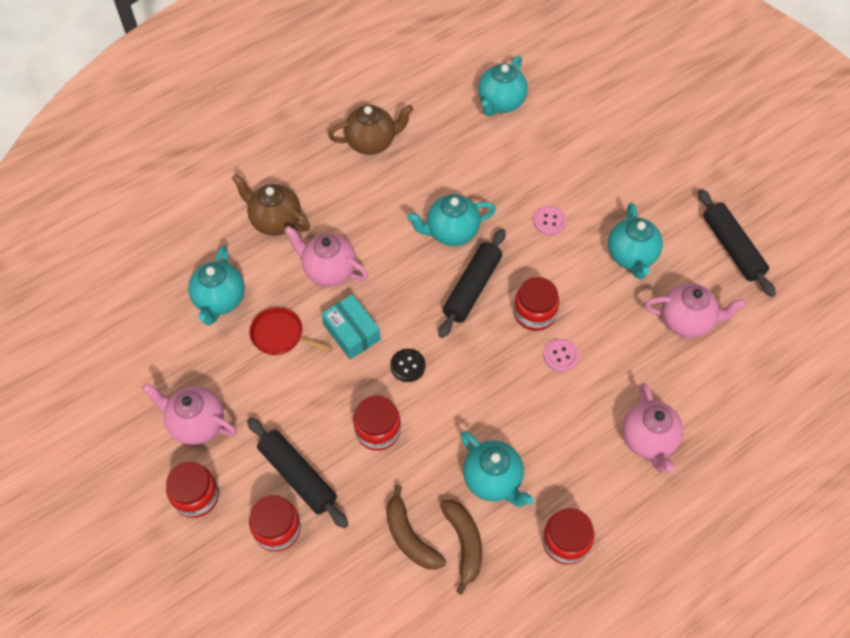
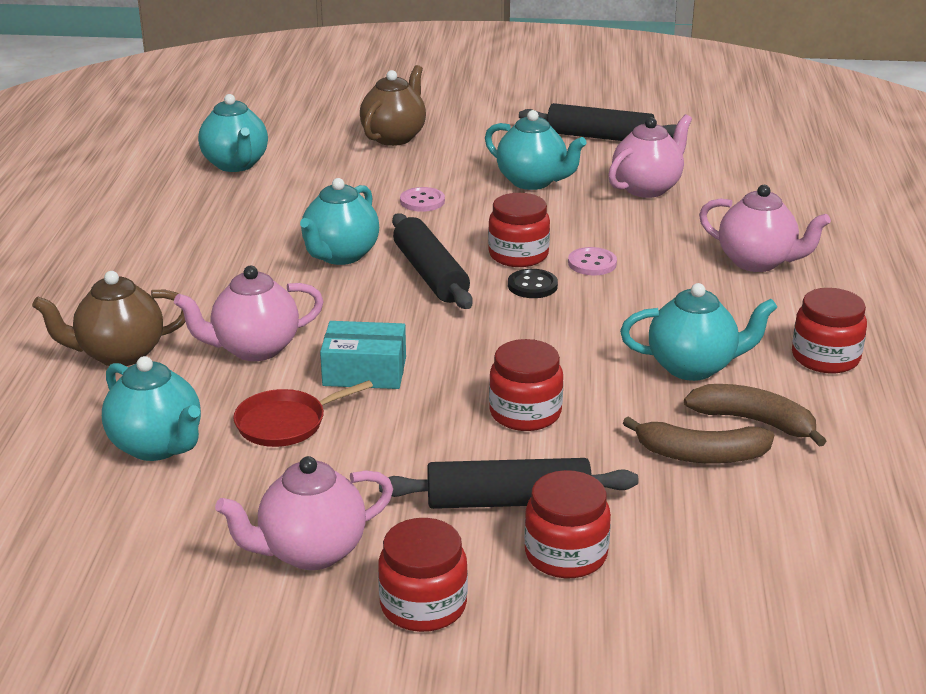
camera: 50 degrees left, 30 degrees down
brown teapot [328,105,414,155] -> brown teapot moved to [360,65,426,146]
black button [390,349,425,382] -> black button moved to [508,269,558,298]

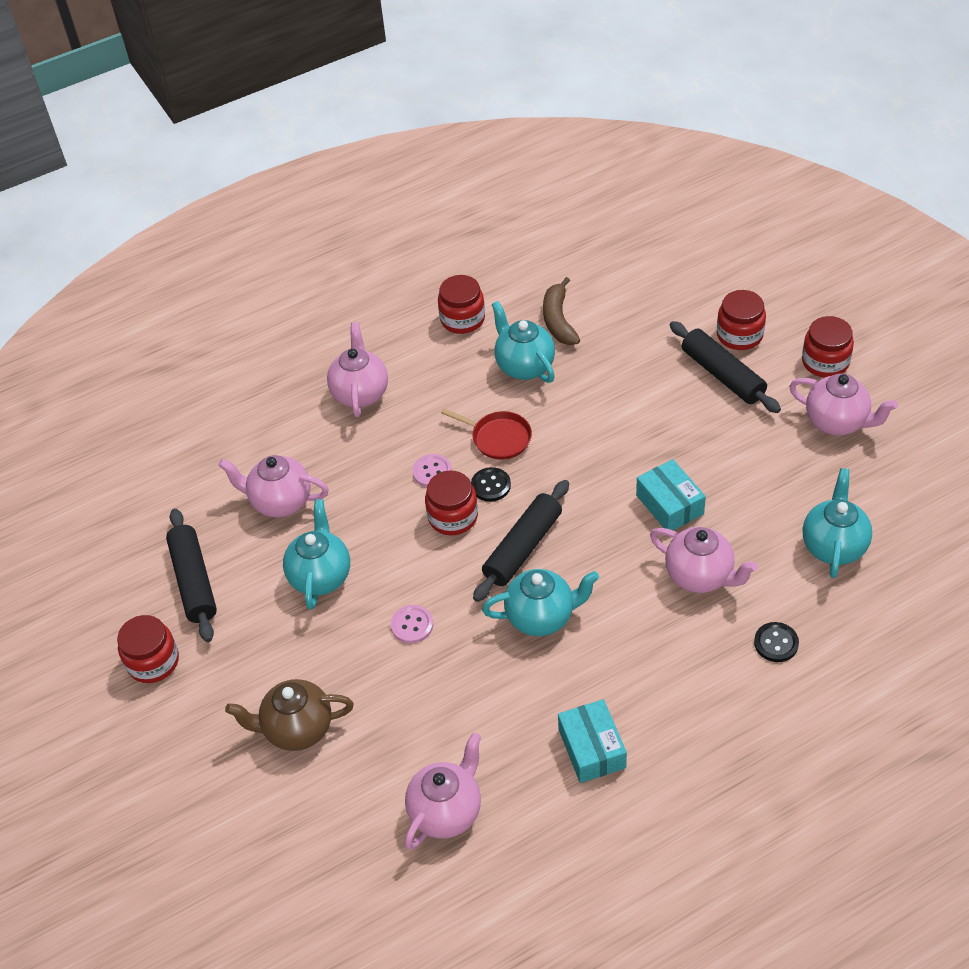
camera: 120 degrees left, 20 degrees up
brown teapot [32,271,185,366] -> black button [754,622,799,662]
turquoise teapot [198,94,268,172] -> pink teapot [404,733,481,850]
red pan [233,380,373,447] -> red pan moved to [441,409,532,460]
red jar [489,339,563,431] -> red jar moved to [117,615,179,683]
brown banana [623,416,774,464] -> none
none -> turquoise box [558,699,627,783]

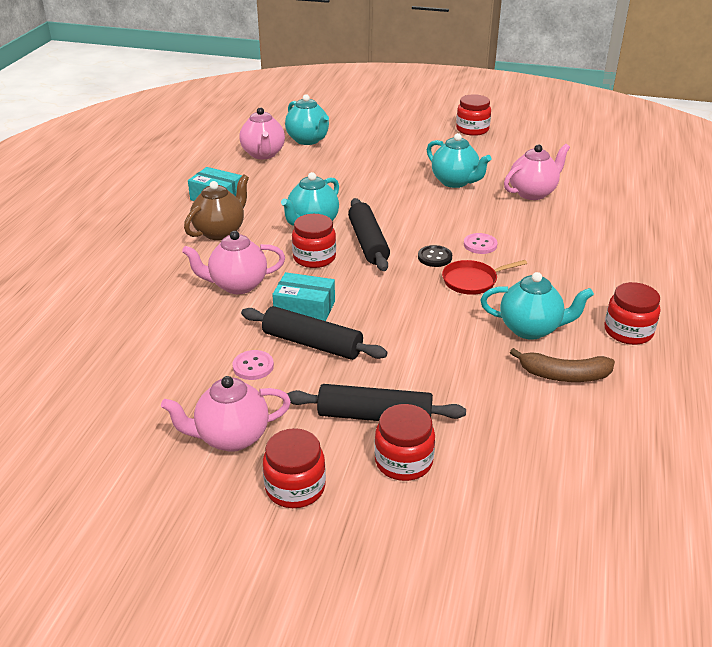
camera: 130 degrees right, 15 degrees down
black rolling pin [166,508,217,642] -> black rolling pin moved to [241,306,388,360]
brown teapot [225,679,354,751] -> brown teapot moved to [184,174,249,240]
pink teapot [327,322,388,417] -> none
pink button [391,605,433,644] -> pink button moved to [232,350,274,380]
red jar [425,471,478,535] -> red jar moved to [292,214,336,268]
brown banana [543,277,580,345] -> brown banana turned 150 degrees clockwise [510,348,615,382]
black button [754,622,799,662] -> none
turquoise teapot [803,468,872,578] -> turquoise teapot moved to [285,94,329,145]

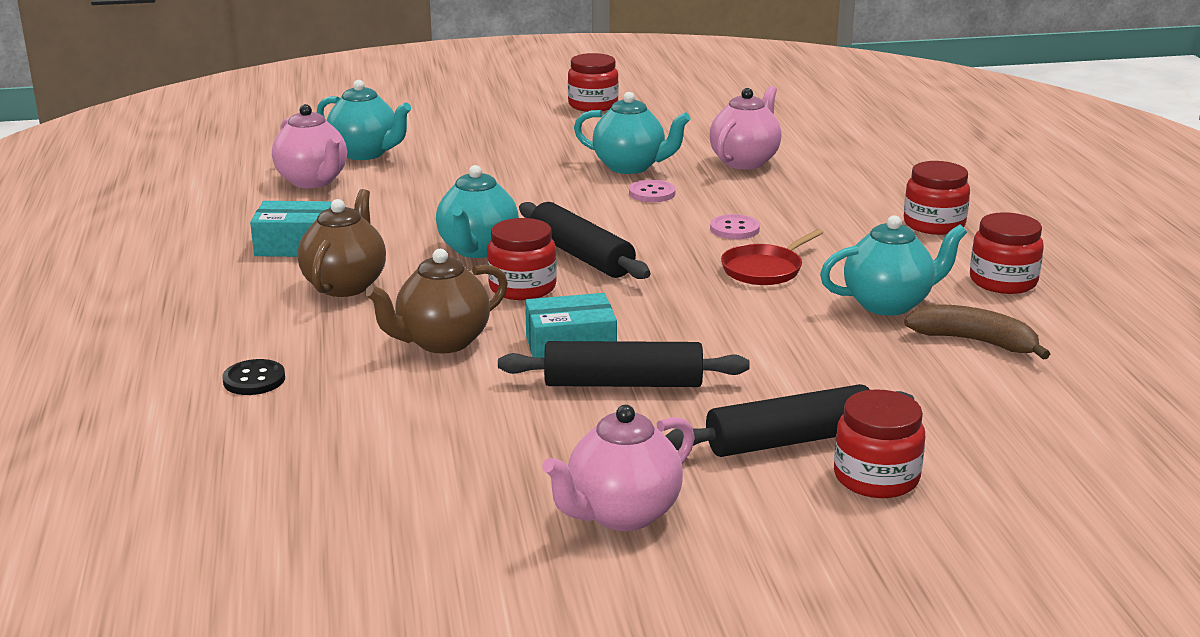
camera: 25 degrees left, 10 degrees down
pink teapot [182,231,285,294] -> brown teapot [365,249,508,354]
pink button [232,350,274,380] -> pink button moved to [629,180,676,202]
red jar [263,428,326,508] -> red jar moved to [904,161,970,235]
black button [418,245,452,267] -> black button moved to [222,359,285,395]
brown banana [510,348,615,382] -> brown banana turned 135 degrees counterclockwise [904,304,1050,360]

